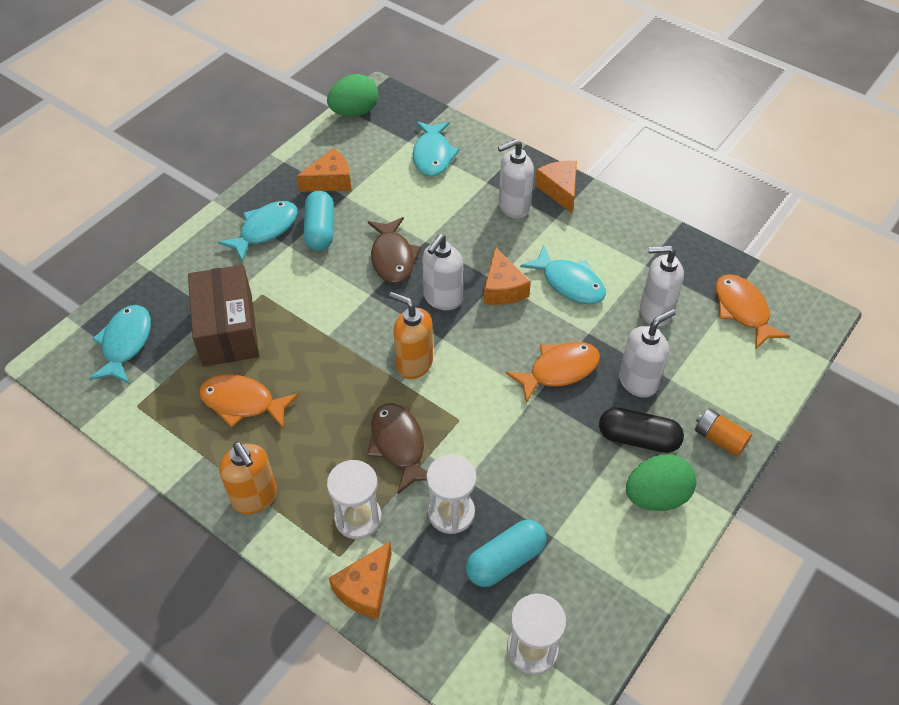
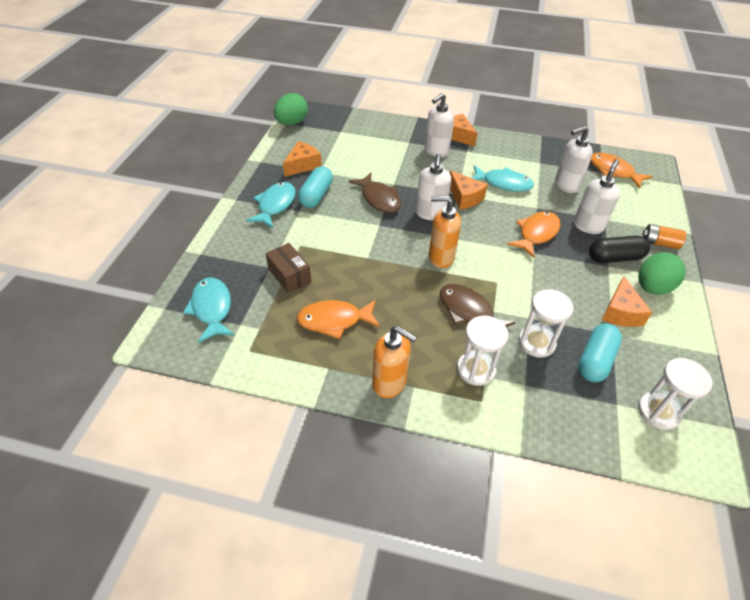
camera: 25 degrees left, 5 degrees down
brown box [188,265,259,366] -> brown box [266,243,311,293], size x0.60
turquoise capsule [304,191,334,251] -> turquoise capsule turned 45 degrees clockwise [298,166,333,208]
orange cheese [329,542,392,619] -> orange cheese moved to [602,276,653,327]
turquoise fish [413,121,460,177] -> none

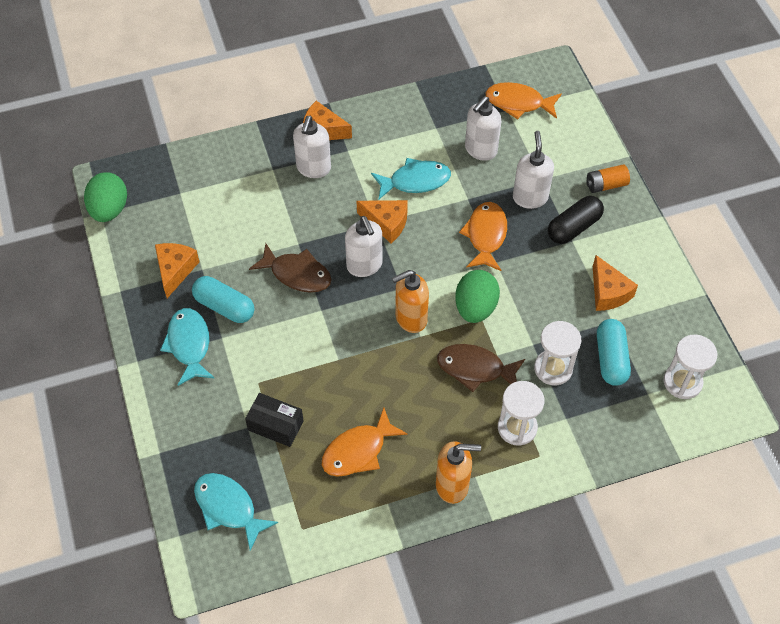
camera: 30 degrees left, 10 degrees up
brown box [266,243,311,293] -> black box [245,393,304,447]
turquoise capsule [298,166,333,208] -> turquoise capsule turned 45 degrees counterclockwise [192,276,255,323]
green egg [638,252,686,295] -> green egg moved to [455,270,500,323]

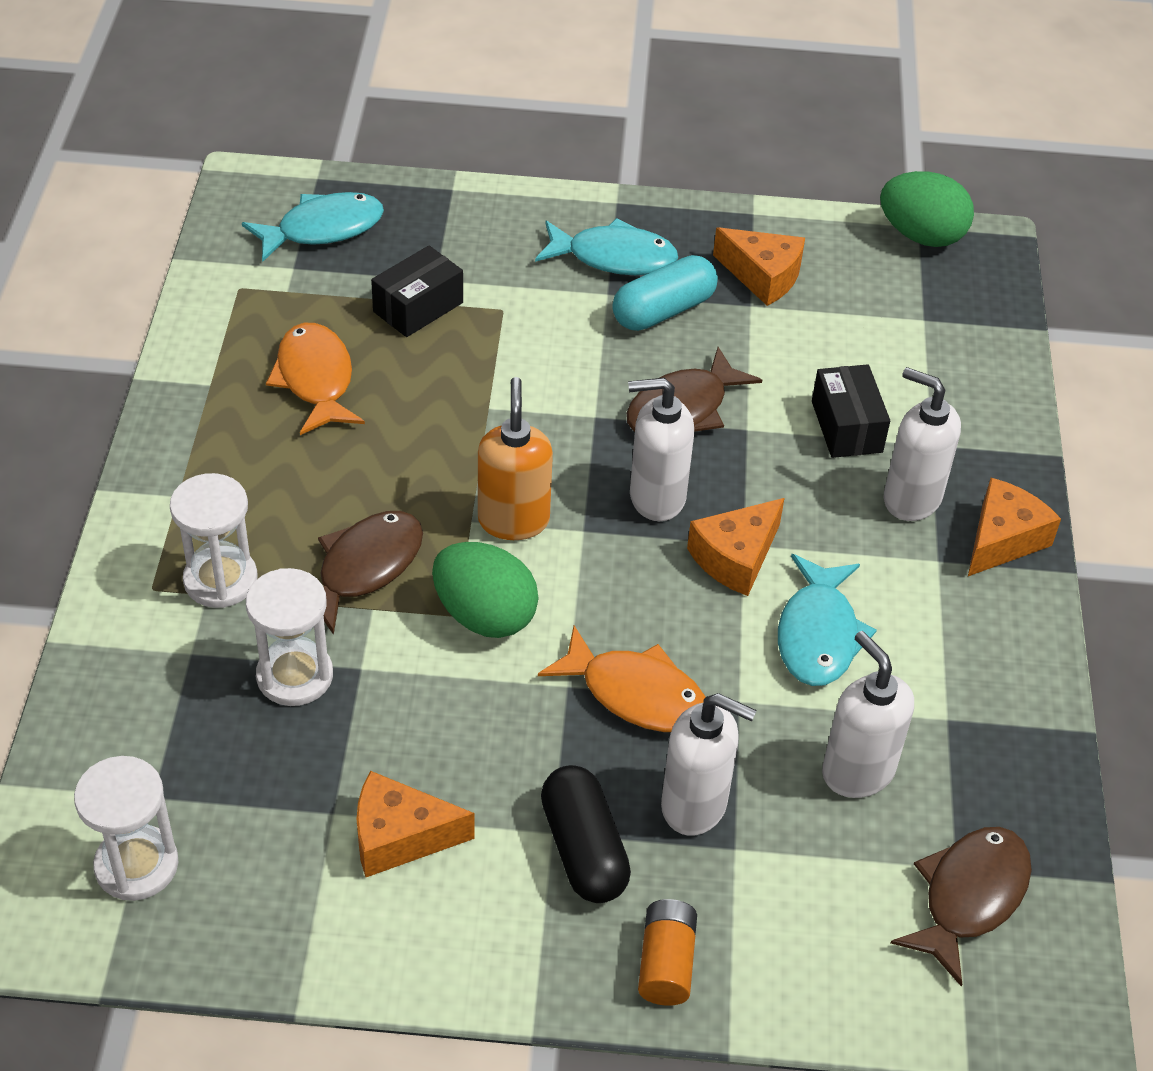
camera: 110 degrees right, 10 degrees down
orange soap dispenser [436,441,481,504] -> none
orange fish [485,82,562,119] -> brown fish [891,827,1032,987]
turquoise capsule [597,319,631,386] -> none
none -> black box [812,364,890,458]

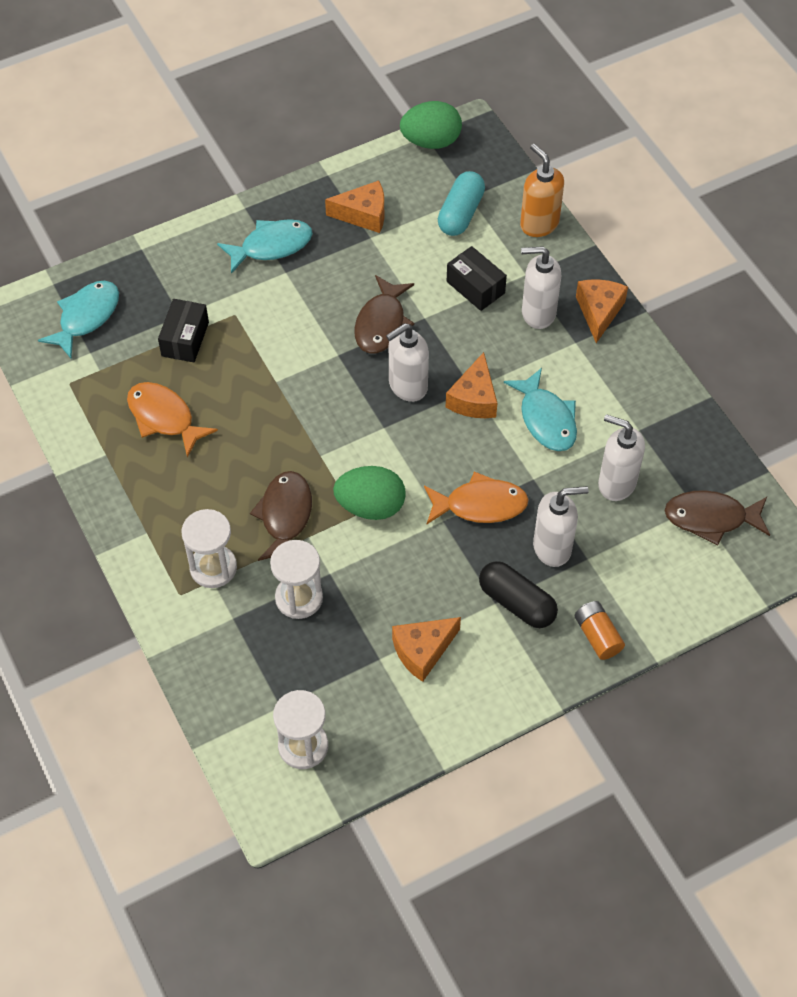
camera: 30 degrees left, 10 degrees up
orange soap dispenser [478,377,553,540] -> orange soap dispenser moved to [520,144,564,237]
turquoise capsule [612,255,718,331] -> turquoise capsule moved to [438,171,485,236]
brown fish [891,827,1032,987] -> brown fish turned 90 degrees counterclockwise [665,490,770,546]

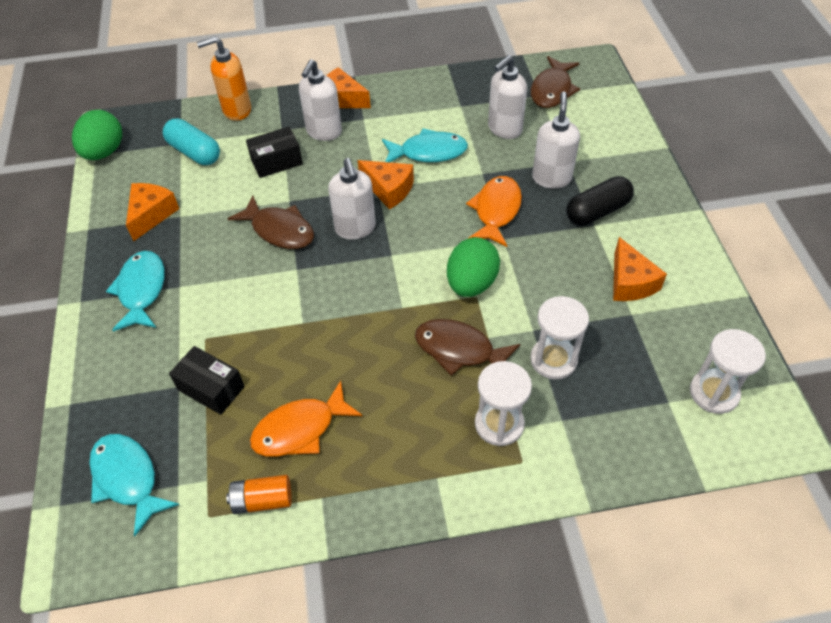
camera: 70 degrees left, 5 degrees down
orange battery [575,601,625,660] -> orange battery moved to [226,475,292,514]

